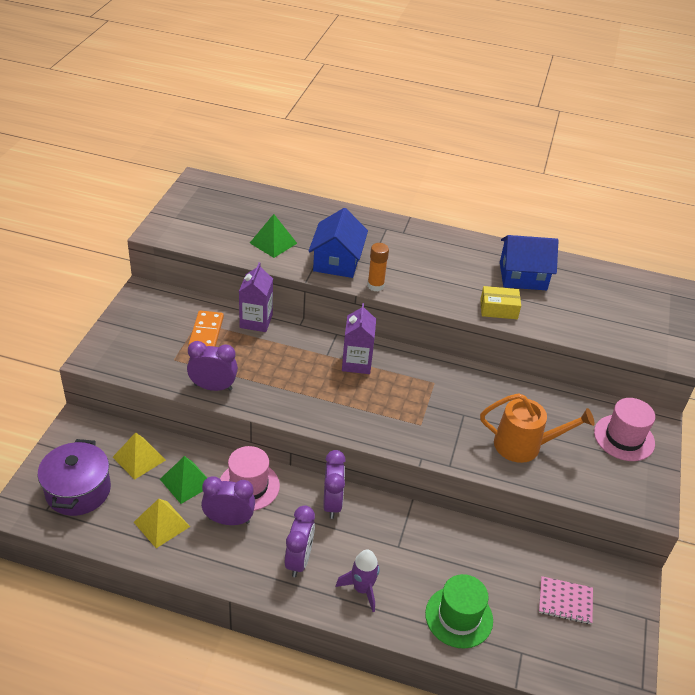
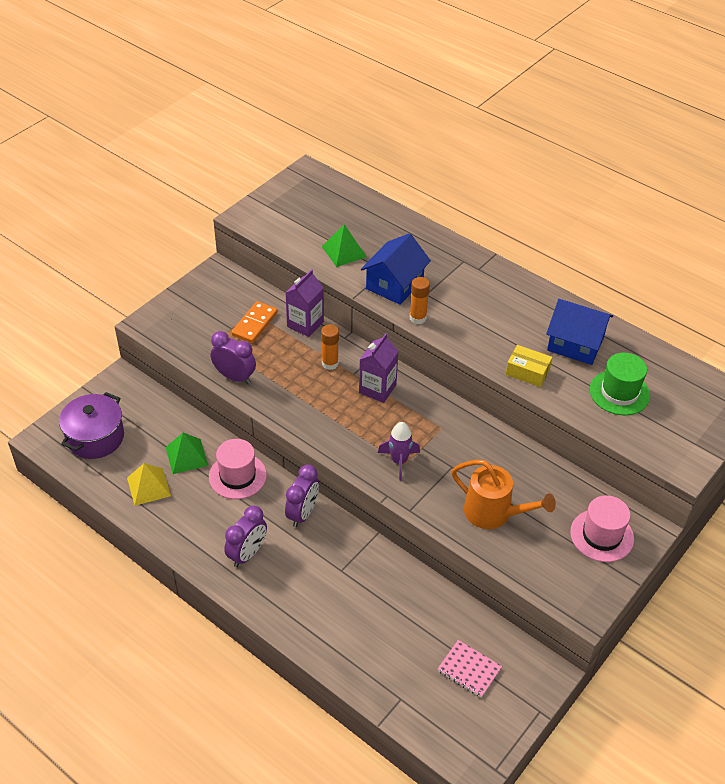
camera: 25 degrees right, 5 degrees up
yellow pyramid [113,432,166,480] -> none
purple clock [201,476,255,525] -> none
purple rocket [336,550,379,612] -> purple rocket moved to [378,422,420,481]
green hat [425,574,493,648] -> green hat moved to [590,353,650,415]
none -> orange glue stick [321,324,339,370]

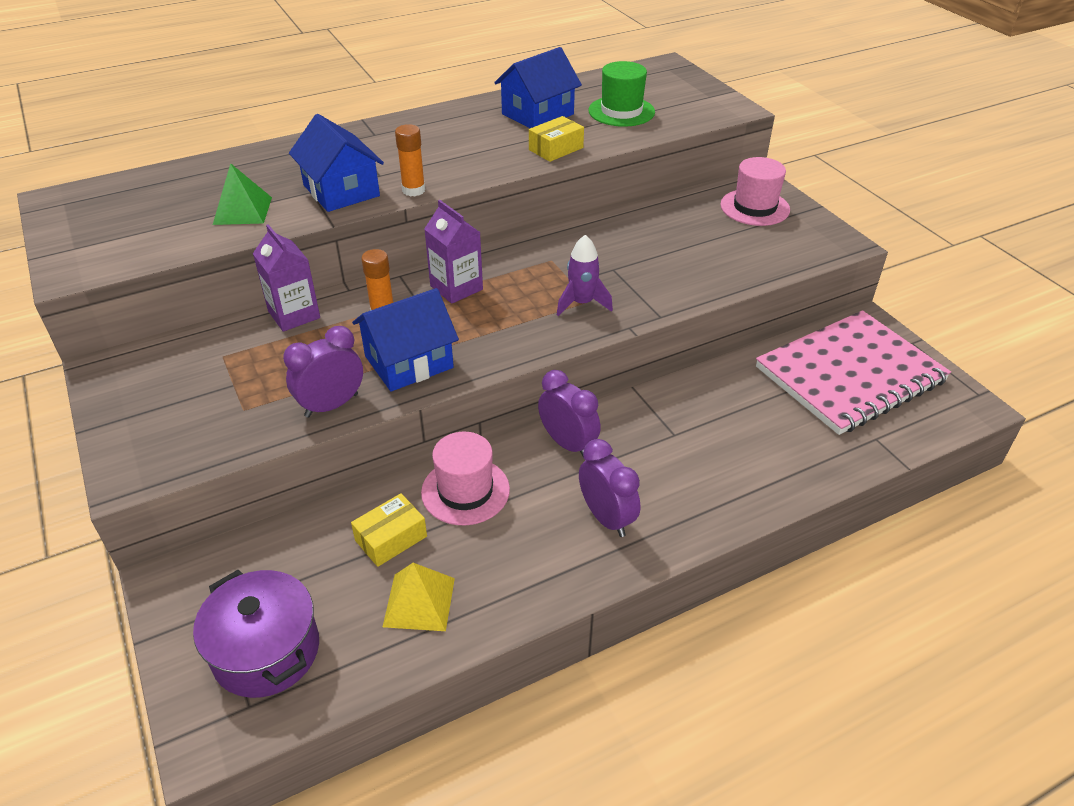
camera: 65 degrees left, 5 degrees down
green pyramid [166,433,208,474] -> yellow box [351,493,427,567]
orange domino [231,301,278,343] -> none
pink notebook [438,640,502,698] -> pink notebook [756,310,951,435], size x2.48
orange watering can [452,460,556,529] -> none
none -> blue house [352,288,459,392]

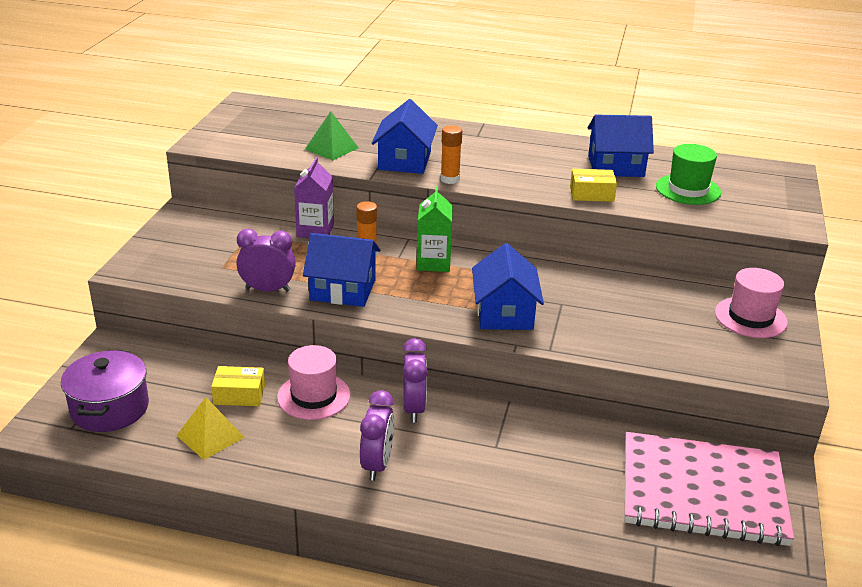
camera: 40 degrees right, 10 degrees down
purple carton [424,200,483,304] -> green carton [417,186,453,272]
purple rocket [557,235,613,316] -> blue house [472,243,544,330]

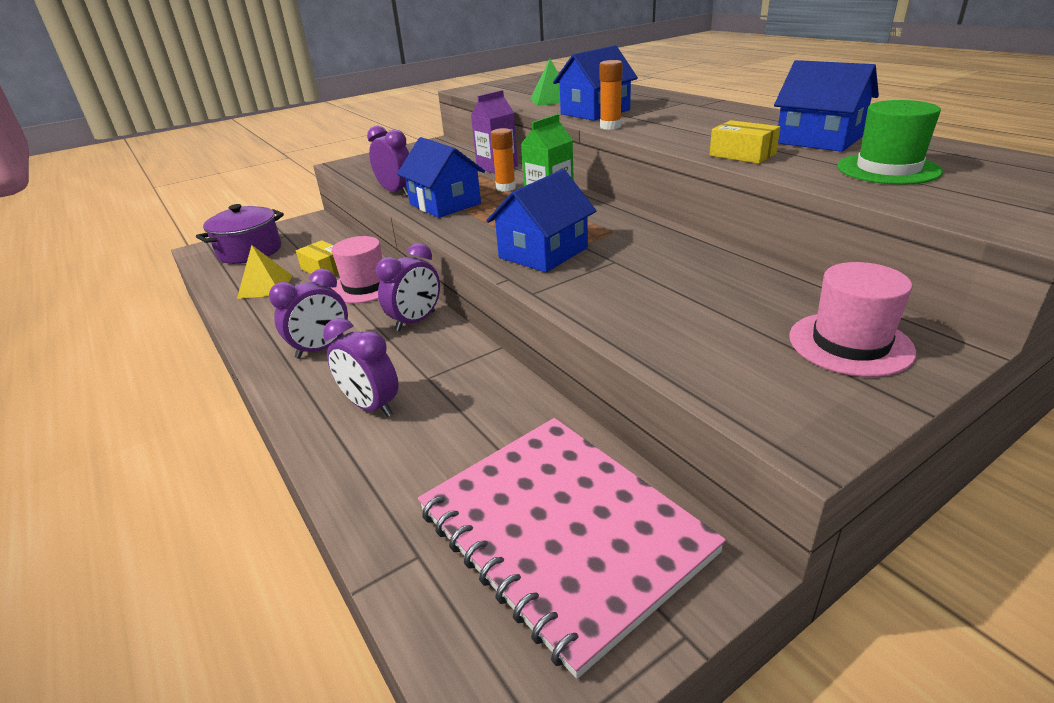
camera: 45 degrees right, 0 degrees up
none -> purple clock [323,318,398,417]

